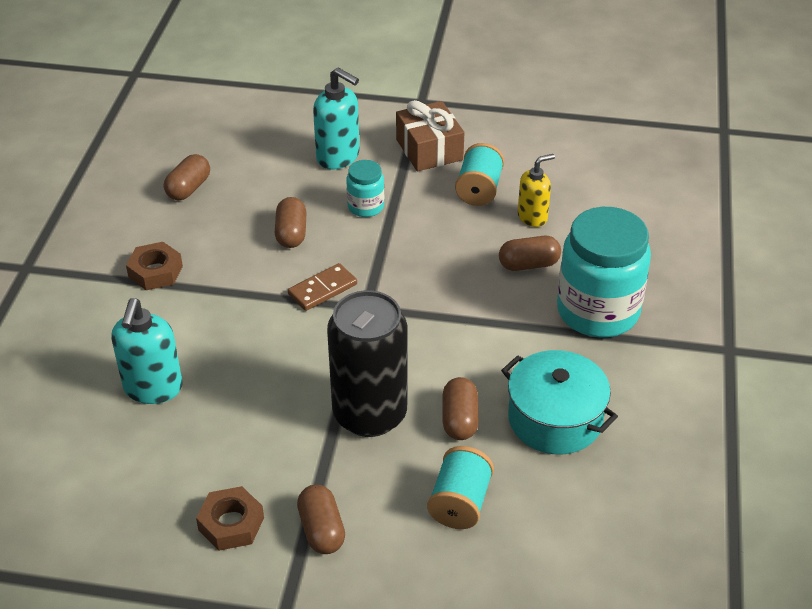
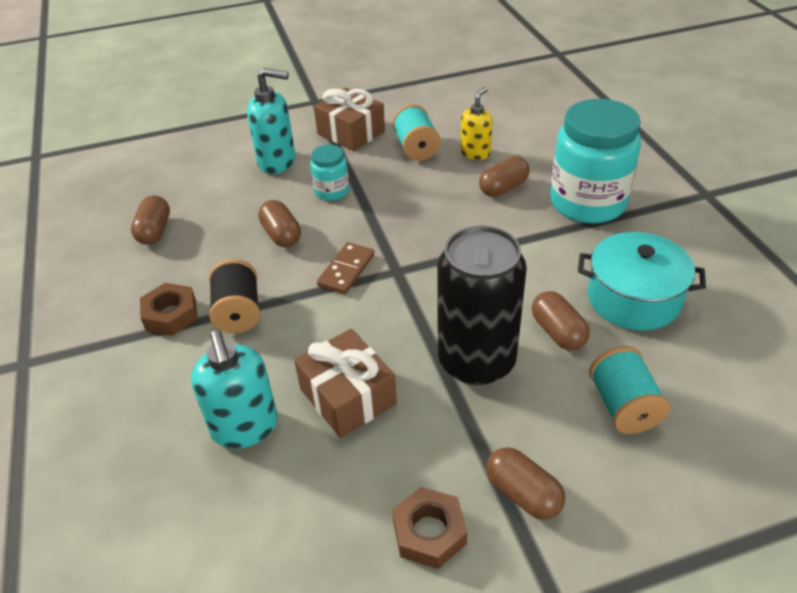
camera: 25 degrees left, 0 degrees up
none -> black spool [209,259,260,333]
none -> brown gift [294,329,397,438]

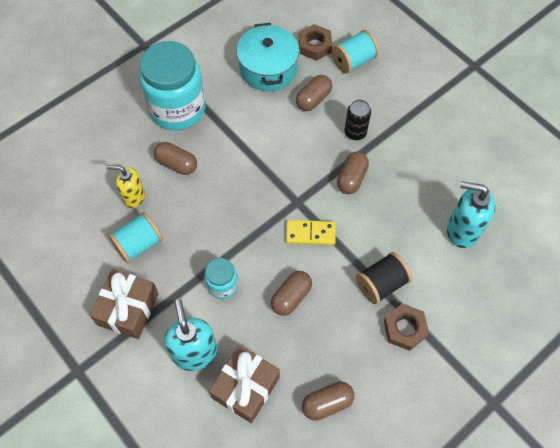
camera: 115 degrees left, 20 degrees up
turquoise soap dispenser [191,330,278,449] -> turquoise soap dispenser turned 120 degrees counterclockwise [447,181,495,248]
brown gift [294,329,397,438] -> brown gift moved to [209,345,280,423]
brown domino [317,242,374,294] -> yellow domino [286,220,336,245]
brown nut [392,487,467,569] -> brown nut moved to [299,24,332,61]
black can [437,225,527,385] -> black can [345,100,371,140], size x0.47
brown capsule [486,447,566,520] -> brown capsule moved to [337,152,369,194]

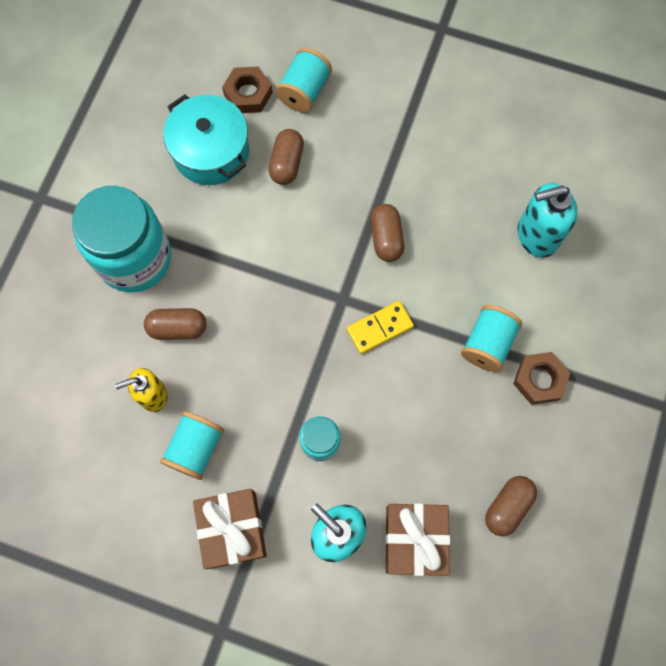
camera: 30 degrees left, 10 degrees up
brown capsule [271,271,312,316] -> none
black can [345,100,371,140] -> none
black spool [356,252,412,304] -> turquoise spool [461,305,522,372]

